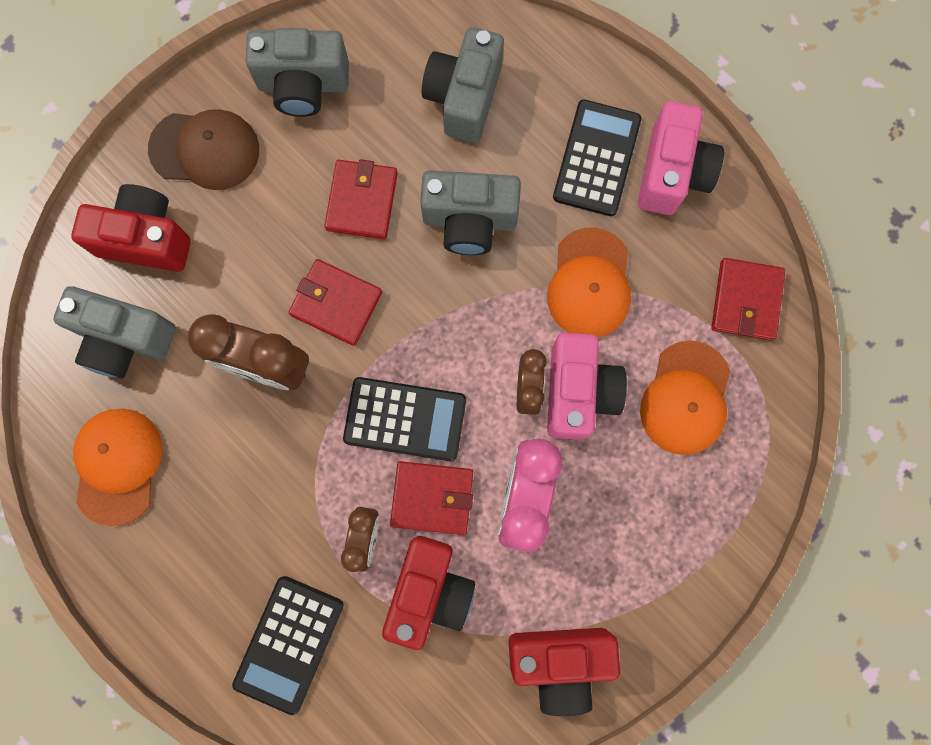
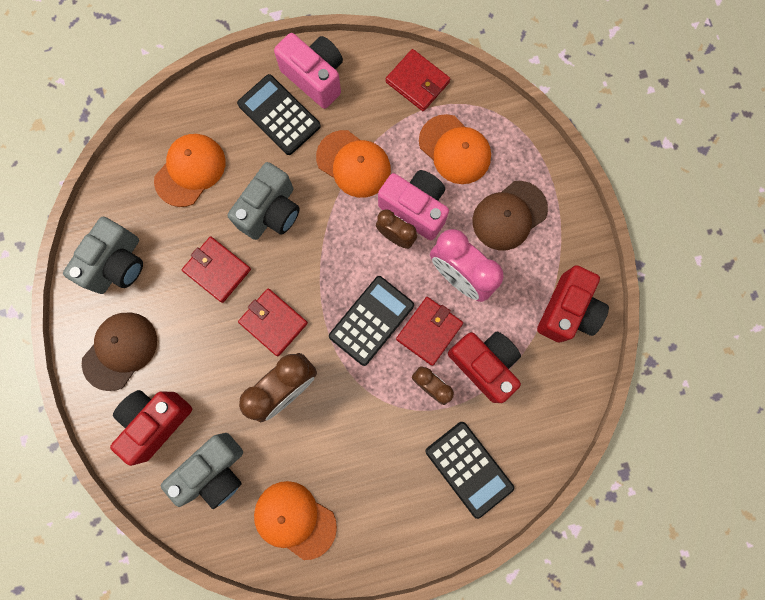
camera: 60 degrees left, 0 degrees up
red wallet [288,259,382,346] -> red wallet turned 75 degrees clockwise [238,288,308,357]
grey camera [422,27,504,143] -> orange cap [154,134,225,207]
none -> brown cap [472,181,548,250]

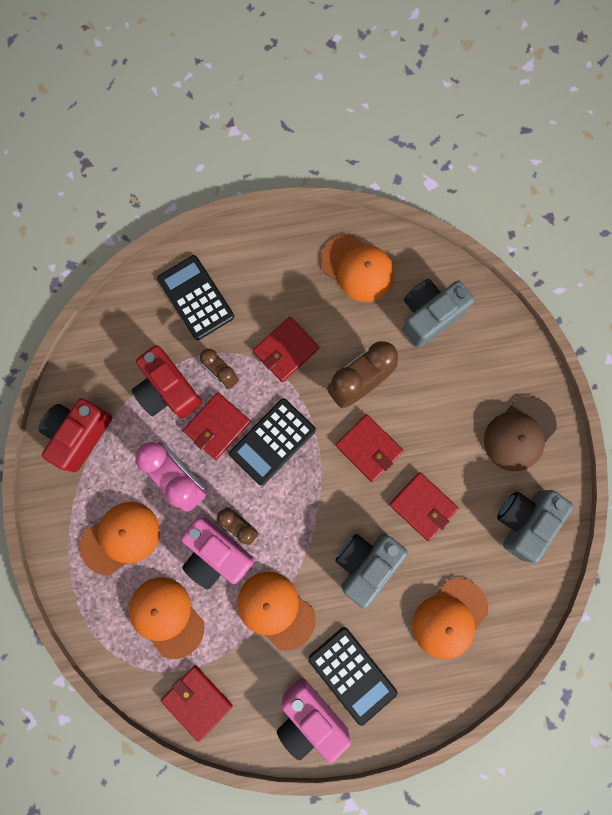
camera: 175 degrees left, 0 degrees up
red camera [110,390,192,466] -> none
brown cap [472,181,548,250] -> orange cap [79,502,160,575]
none -> red wallet [253,317,319,382]

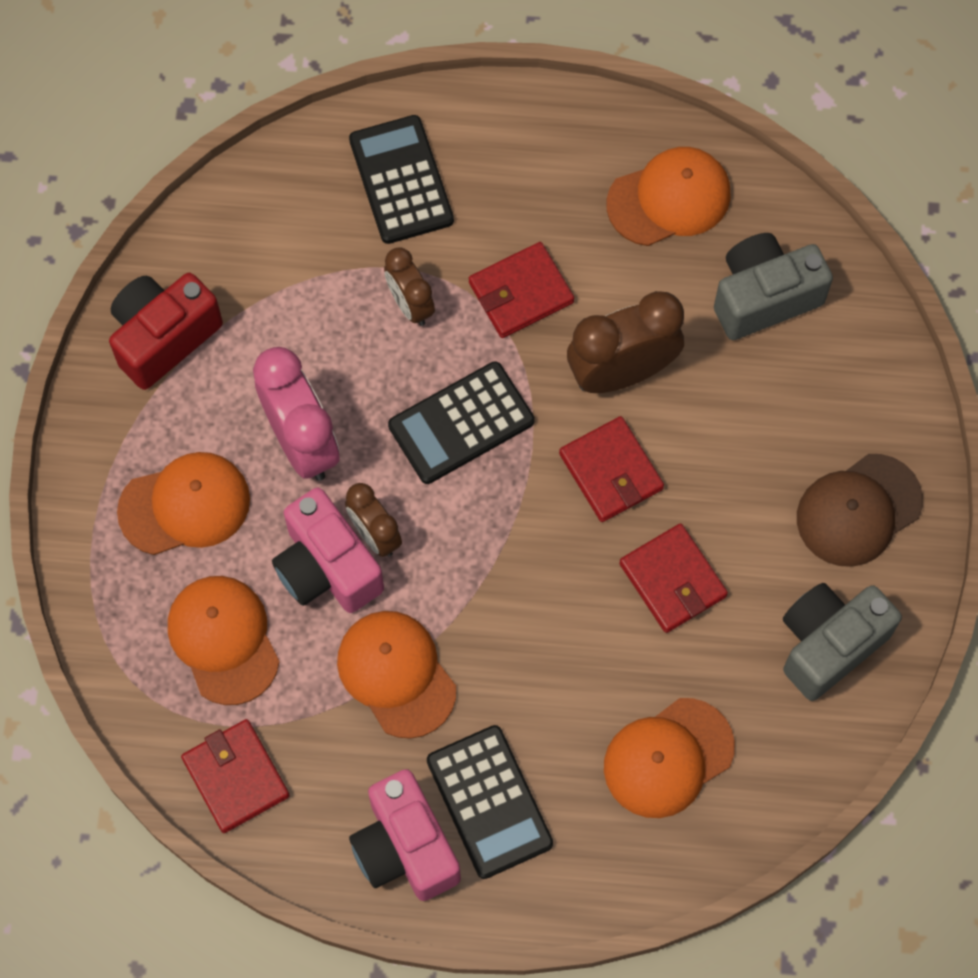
camera: 15 degrees right, 10 degrees down
red camera [132,345,202,418] -> none
red wallet [183,392,251,460] -> none
orange cap [321,235,394,302] -> orange cap turned 75 degrees counterclockwise [607,147,731,246]
grey camera [335,534,408,609] -> none

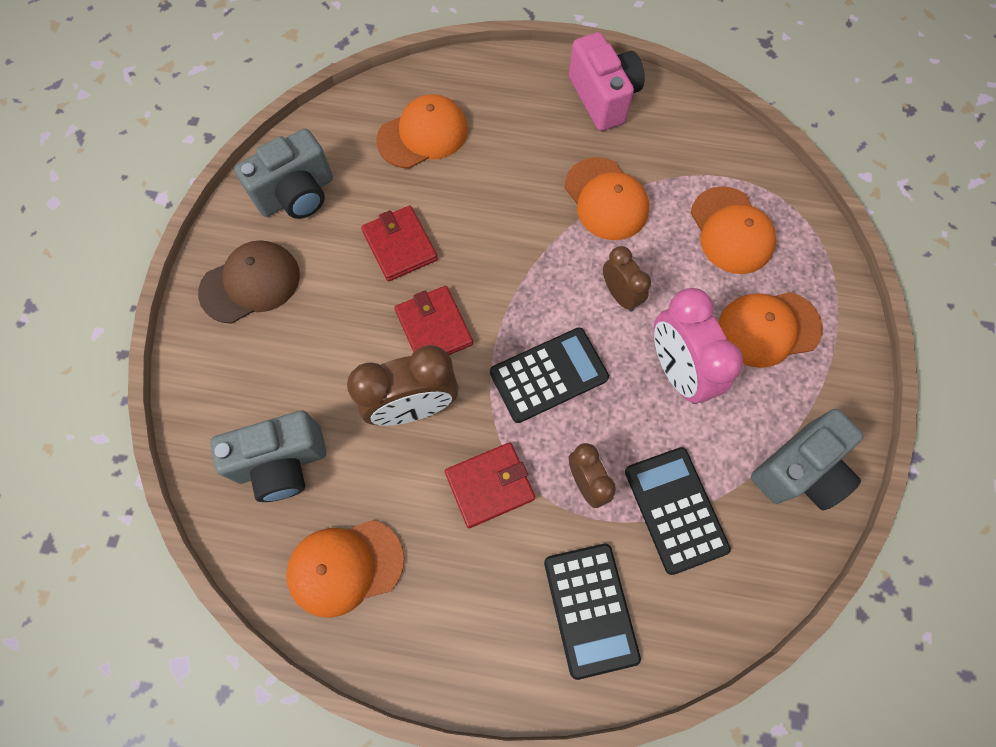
camera: 175 degrees left, 0 degrees up
red camera [109,273,223,390] -> grey camera [751,409,864,511]
red wallet [181,719,290,833] -> none
pink camera [272,487,384,613] -> none
black calculator [427,725,553,879] -> black calculator moved to [625,447,731,575]

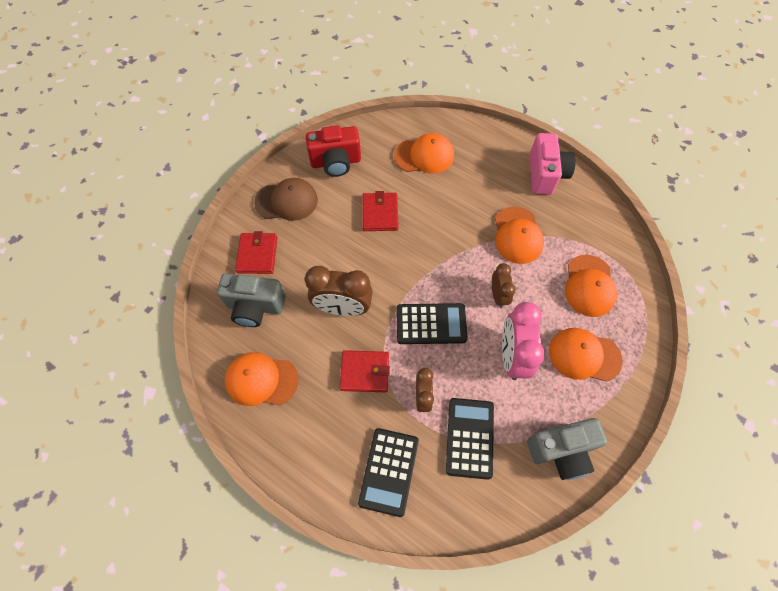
camera: 25 degrees right, 5 degrees down
grey camera [234,129,333,219] -> red camera [306,125,361,177]
red wallet [394,286,473,355] -> red wallet moved to [235,231,277,274]

